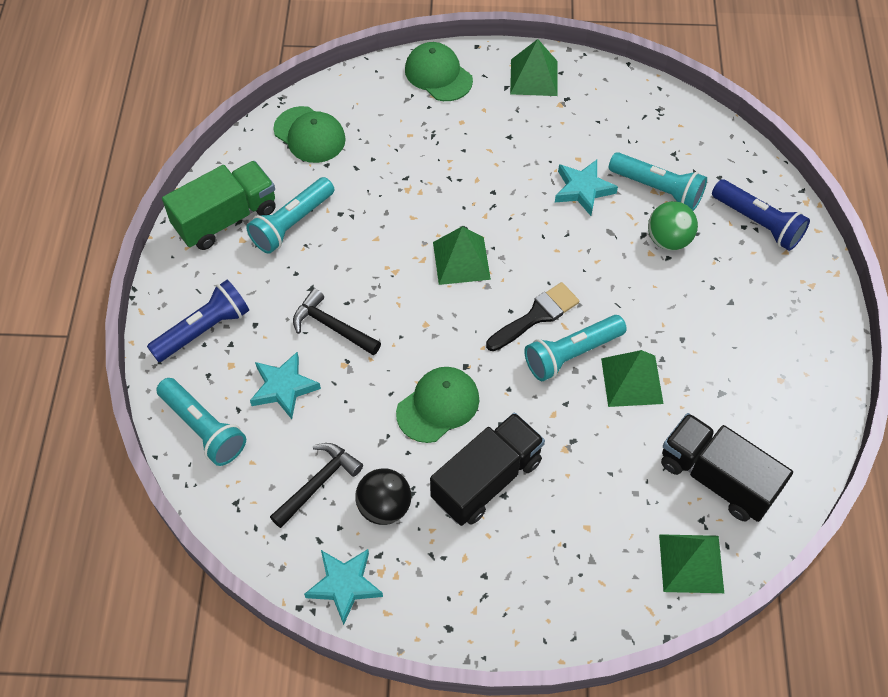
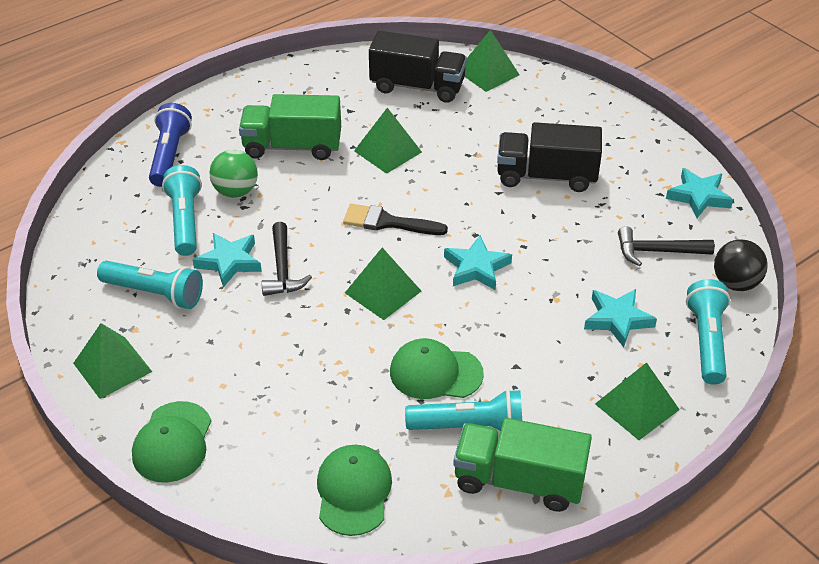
camera: 130 degrees left, 15 degrees down
blue flashlight [147,280,249,362] -> green pyramid [595,362,680,440]
black hammer [293,288,381,356] -> black hammer moved to [261,222,312,296]
black ball [355,468,411,525] -> black ball moved to [714,239,768,291]
green cap [396,367,480,443] -> green cap moved to [390,338,484,399]
turquoise flashlight [524,315,627,381] -> turquoise flashlight moved to [97,261,203,309]
black truck [661,413,793,522] -> black truck turned 75 degrees counterclockwise [369,31,467,103]
none -> green truck [239,94,341,160]
none -> turquoise star [444,235,512,290]

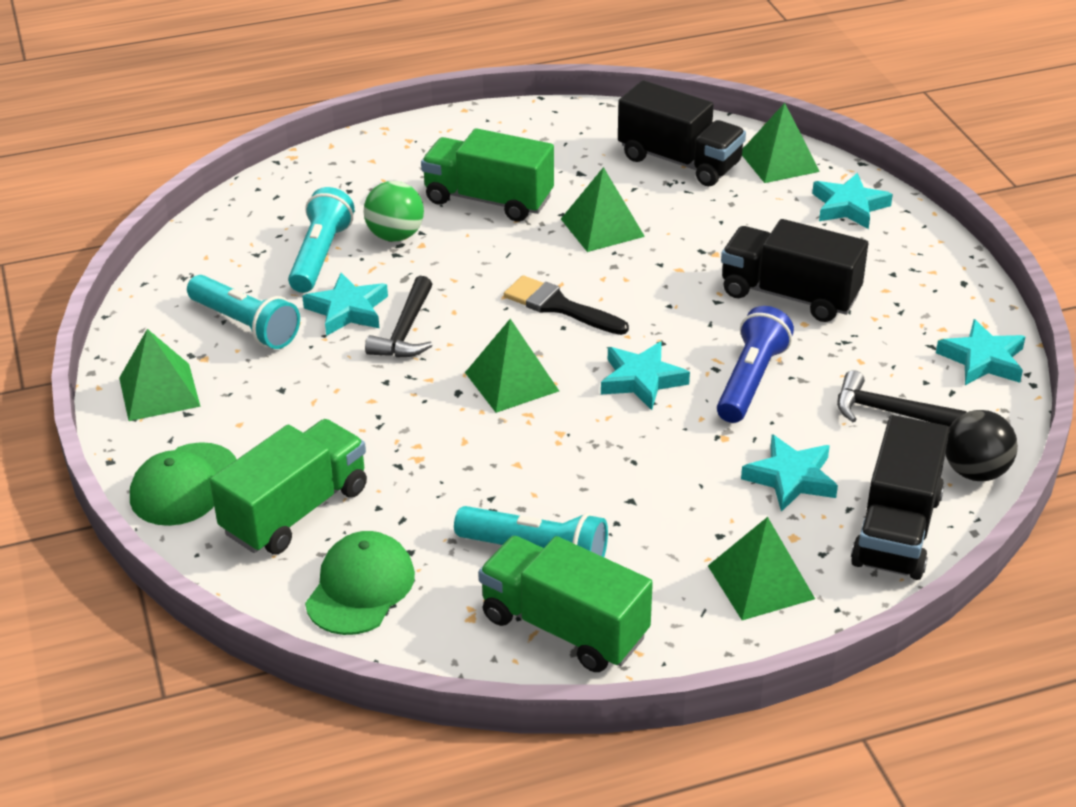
camera: 20 degrees right, 5 degrees down
blue flashlight [149,103,192,187] -> blue flashlight moved to [717,306,794,423]
green cap [390,338,484,399] -> none
turquoise flashlight [686,279,730,385] -> black truck [851,415,950,580]
none -> green truck [210,419,367,554]
none -> turquoise star [812,173,893,229]

